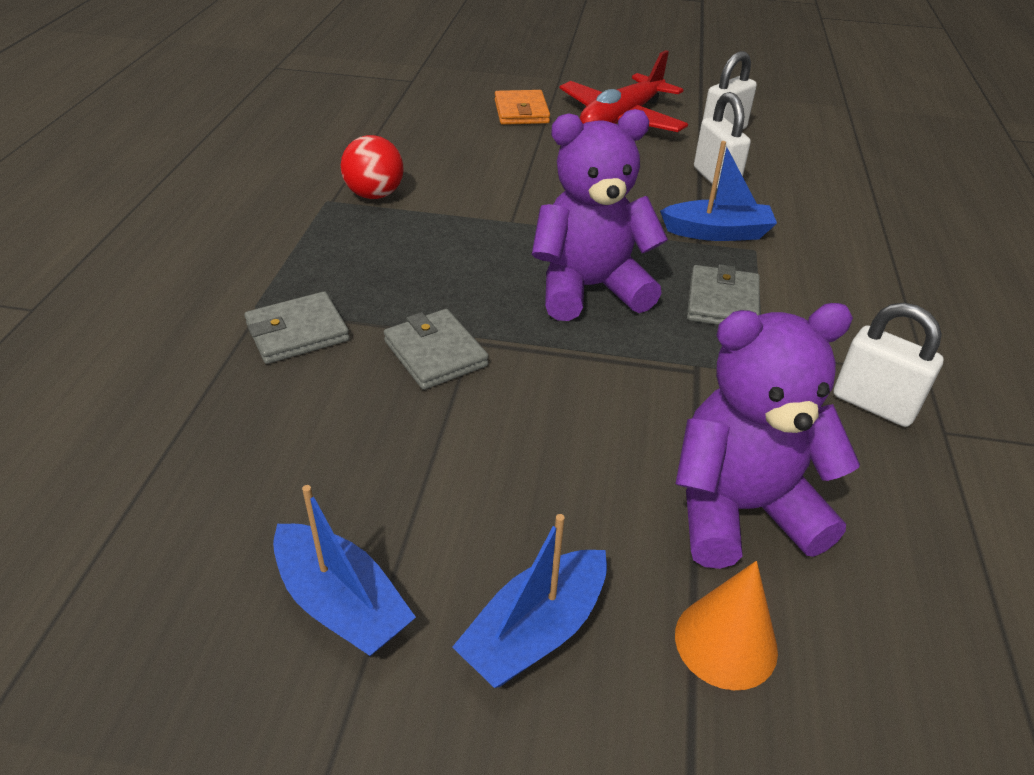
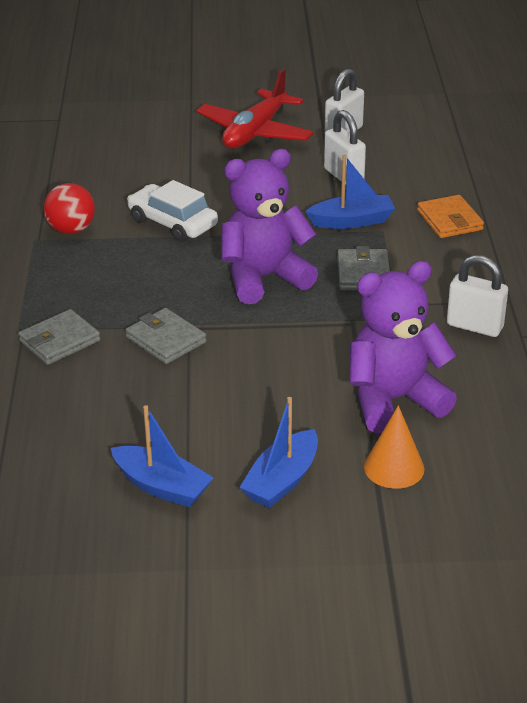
camera: 10 degrees left, 5 degrees down
orange wallet [495,90,550,125] -> orange wallet moved to [417,195,484,238]
none -> white car [127,180,218,242]

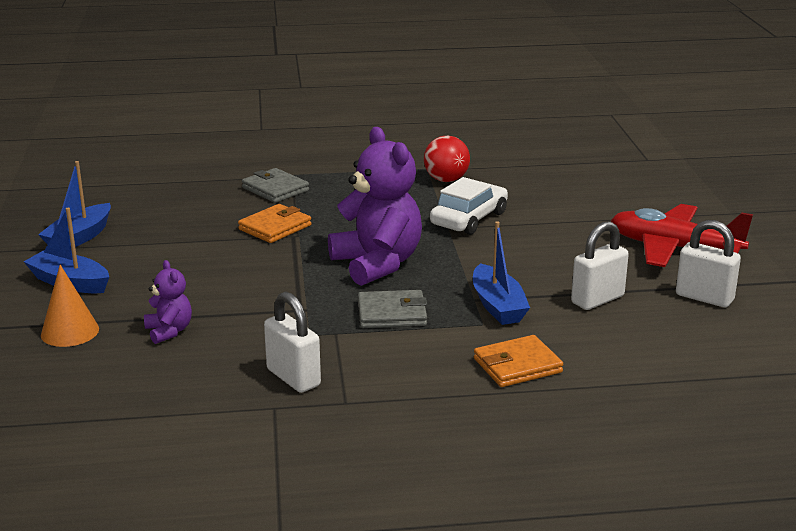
camera: 85 degrees right, 10 degrees down
grey wallet [126,308,206,364] -> orange wallet [238,204,312,243]
purple teddy bear [349,261,457,434] -> purple teddy bear [144,260,192,344], size x0.48
white padlock [447,255,508,337] -> white padlock turned 60 degrees counterclockwise [264,291,321,393]

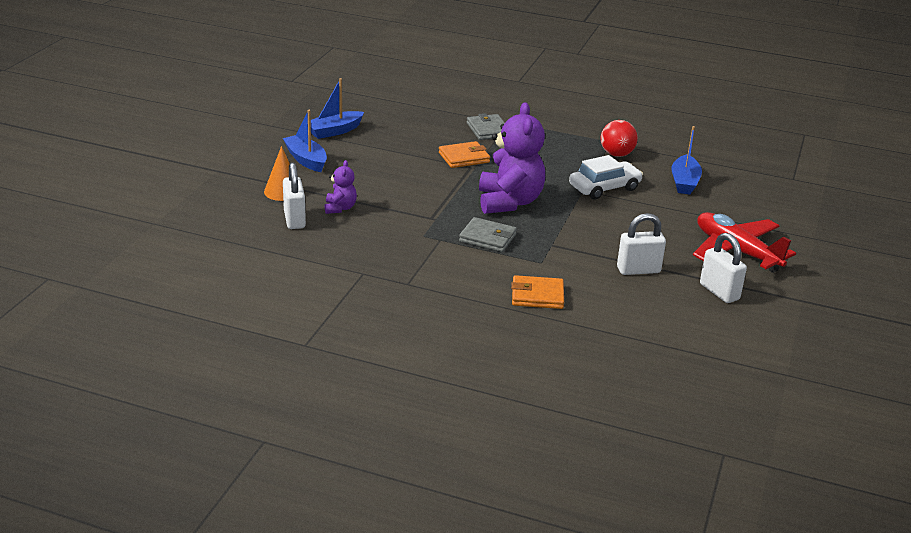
camera: 25 degrees right, 5 degrees up
white padlock [264,291,321,393] -> white padlock moved to [283,162,306,229]
blue boat [473,221,530,325] -> blue boat moved to [671,126,702,194]

